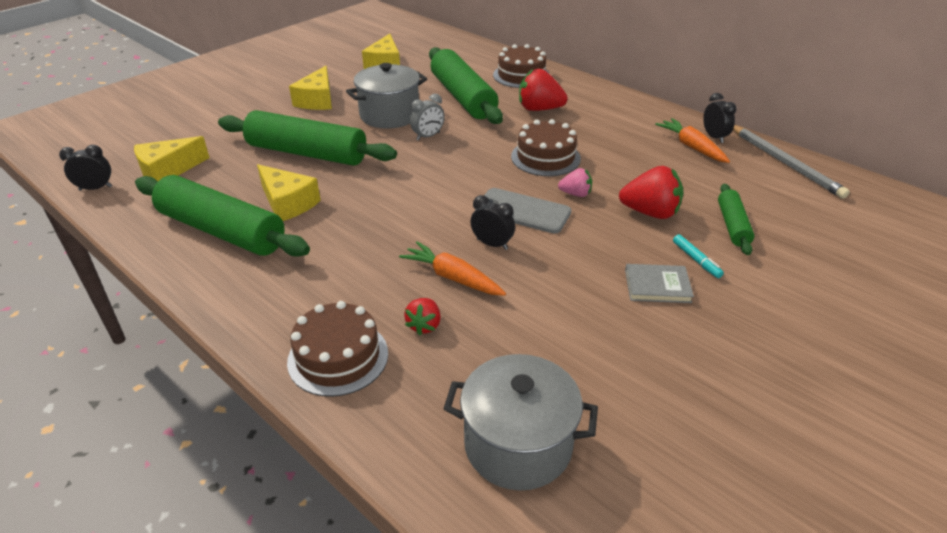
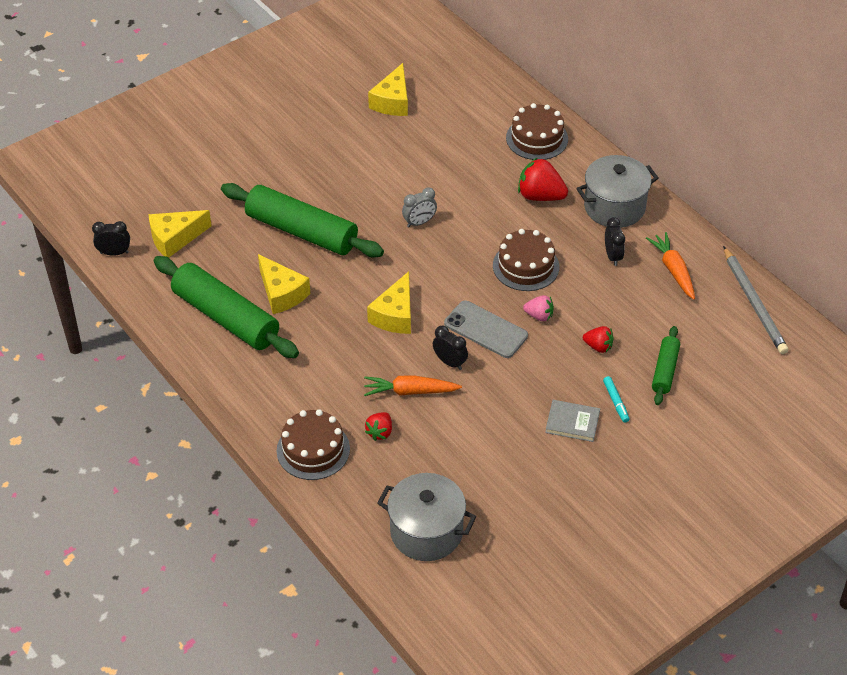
camera: 10 degrees right, 10 degrees up
yellow cheese [289,66,332,110] -> yellow cheese moved to [367,271,411,334]
grey pot [346,63,427,129] -> grey pot moved to [576,155,659,228]
orange carrot [399,241,506,296] -> orange carrot turned 45 degrees counterclockwise [364,375,462,396]
green rolling pin [429,47,503,124] -> none
red strawberry [619,166,684,219] -> red strawberry [583,326,614,353], size x0.57
black clock [703,93,737,143] -> black clock moved to [605,217,625,266]

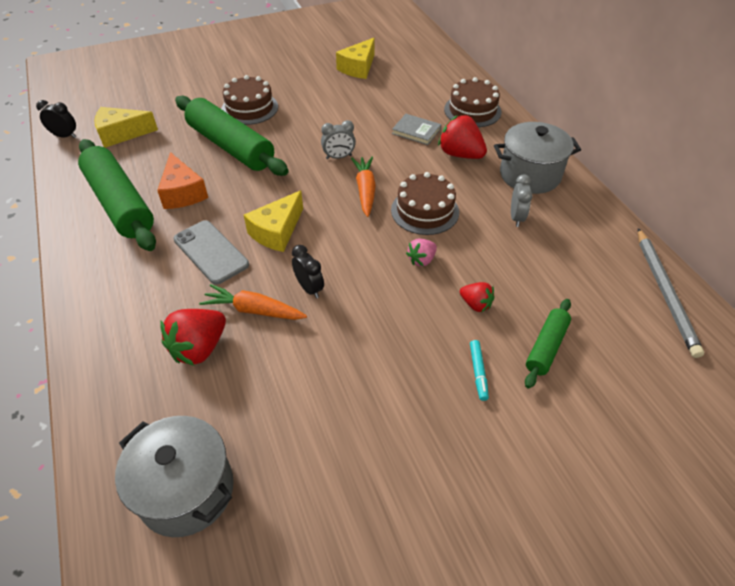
camera: 15 degrees right, 0 degrees up
yellow cheese [258,254,310,314] -> orange cheese [157,152,208,209]
brown cake [277,409,350,480] -> brown cake moved to [221,75,278,125]
red strawberry [365,412,392,441] -> red strawberry [160,309,226,366], size x1.75
grey phone [444,300,528,358] -> grey phone moved to [173,220,249,285]
pink strawberry [523,295,554,321] -> pink strawberry turned 105 degrees clockwise [406,238,437,266]
grey book [545,400,600,442] -> grey book moved to [392,114,441,145]
black clock [605,217,625,266] -> grey clock [511,174,533,227]
orange carrot [646,232,695,300] -> orange carrot moved to [351,157,376,217]

